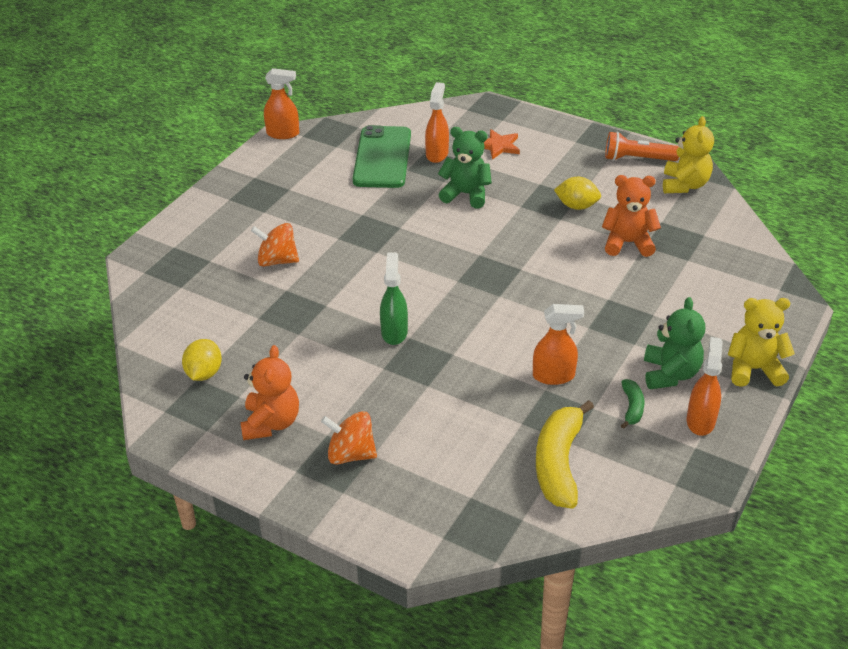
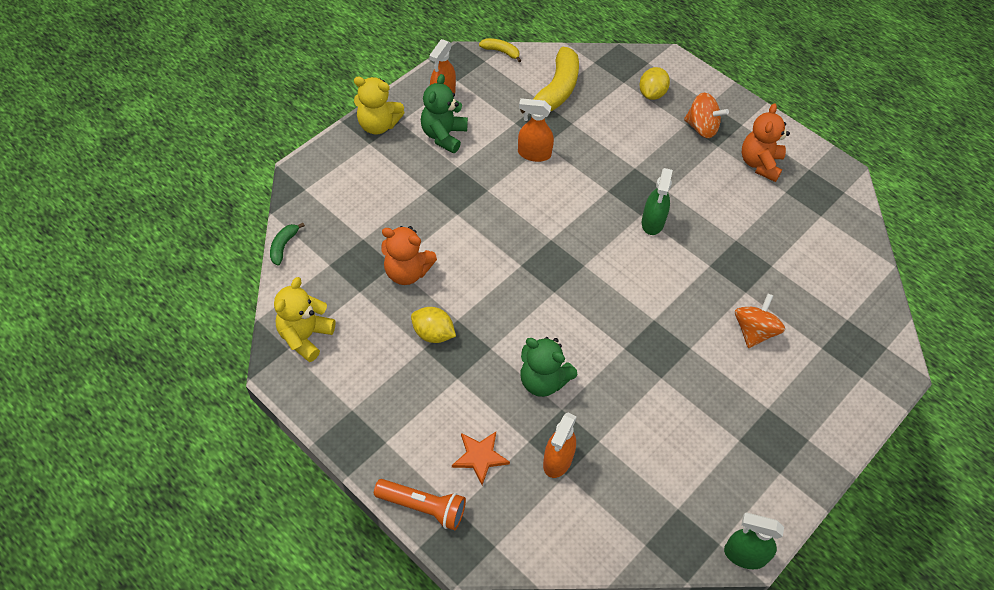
camera: 170 degrees left, 15 degrees up
yellow lemon [182,339,222,381] -> yellow lemon moved to [639,67,670,100]
orange spinning top [251,223,299,267] -> orange spinning top turned 90 degrees counterclockwise [735,294,785,348]
orange spray bottle [264,68,299,139] -> green spray bottle [724,512,784,569]
green phone [352,125,411,188] -> none
orange flashlight [605,132,679,161] -> orange flashlight moved to [374,479,466,530]
green banana [621,379,644,429] -> green banana moved to [270,223,305,265]
none -> yellow banana [479,38,522,62]

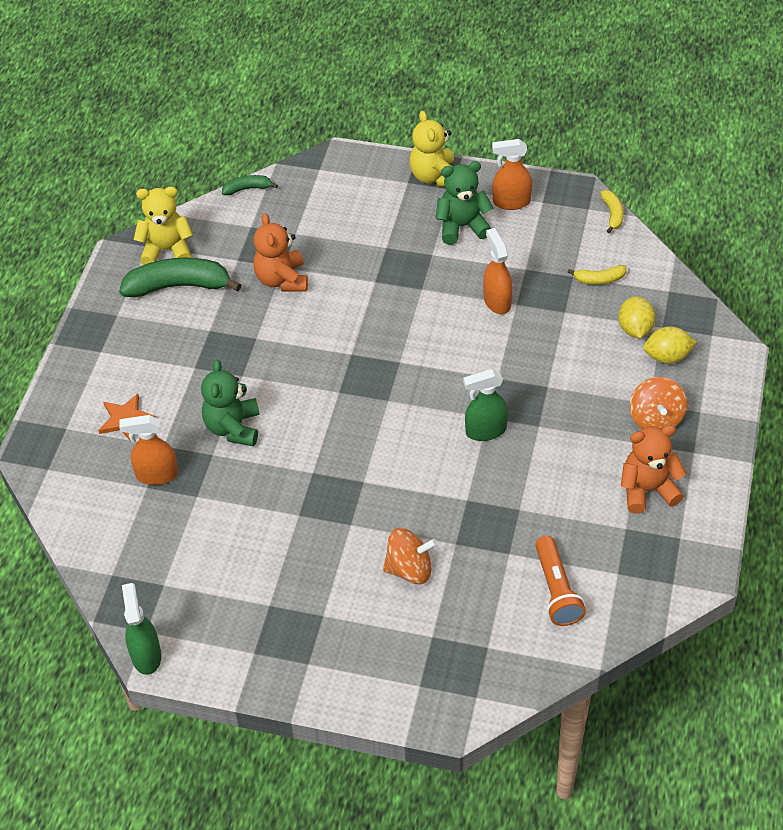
camera: 65 degrees right, 5 degrees down
orange flashlight [374,479,466,530] -> orange flashlight moved to [535,536,586,626]
yellow lemon [411,307,456,343] -> yellow lemon moved to [618,296,656,338]
yellow banana [520,47,579,114] -> yellow banana [568,265,626,285], size x0.49
none -> green banana [119,258,241,297]

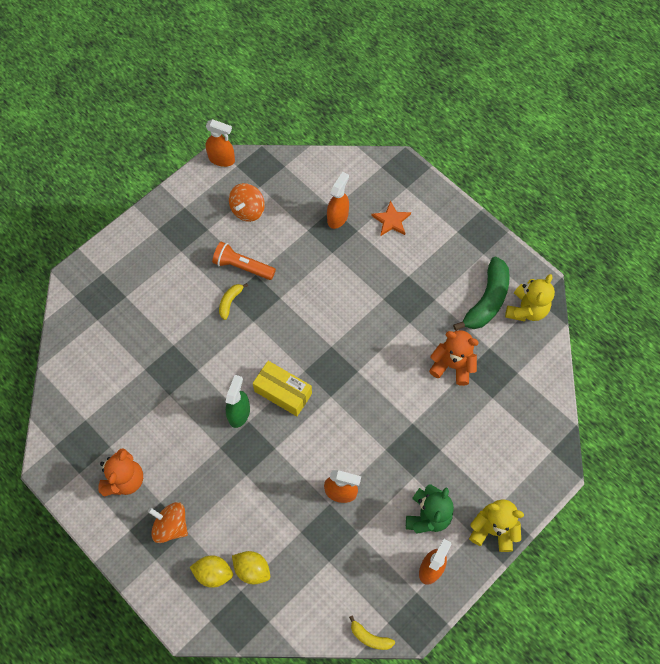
camera: 120 degrees right, 15 degrees up
green spray bottle [122,583,161,675] -> orange spray bottle [205,119,235,167]
green teddy bear [201,359,259,446] -> none
green banana [222,175,278,195] -> none
orange spinning top [383,528,437,584] -> orange spinning top moved to [229,183,265,222]
orange flashlight [535,536,586,626] -> orange flashlight moved to [212,242,276,280]
yellow banana [568,265,626,285] -> yellow banana moved to [219,283,248,320]
yellow lemon [643,326,697,364] -> yellow lemon turned 75 degrees clockwise [190,555,233,588]
none -> yellow box [253,361,312,416]

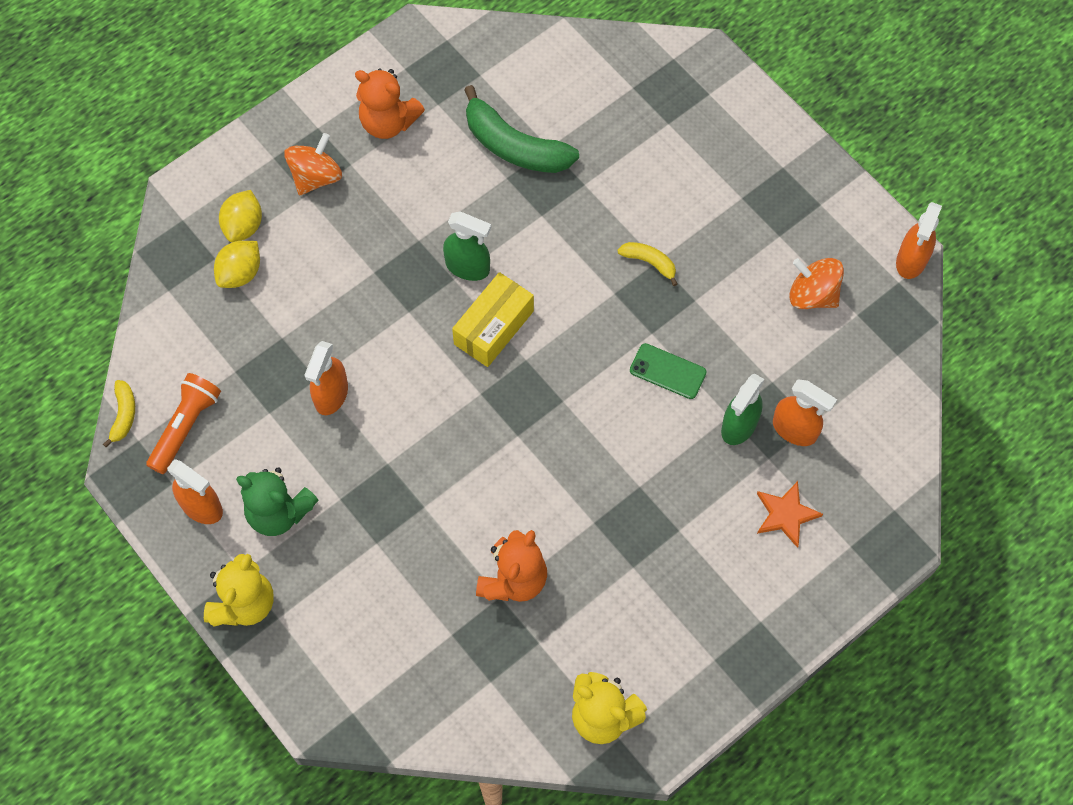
camera: 95 degrees right, 0 degrees up
orange flashlight [212,242,276,280] -> orange flashlight moved to [146,373,221,474]
yellow banana [349,615,395,650] -> yellow banana turned 150 degrees clockwise [103,380,135,448]
green banana [453,257,510,331] -> green banana moved to [464,85,579,173]
none -> green phone [630,343,706,399]
none -> green spray bottle [721,374,765,445]

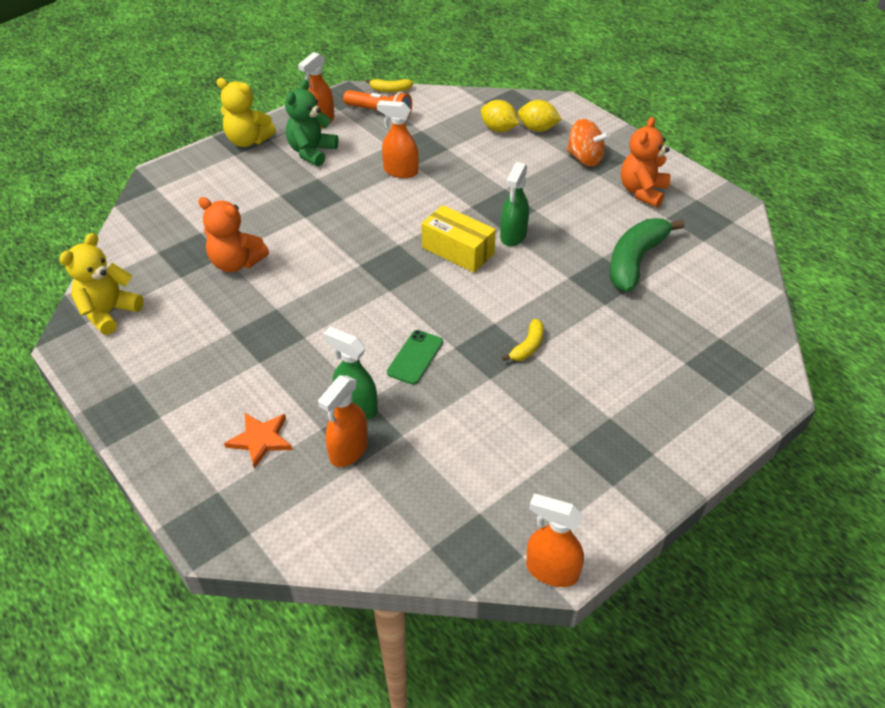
camera: 90 degrees right, 20 degrees down
orange spinning top [789,258,844,309] -> none

